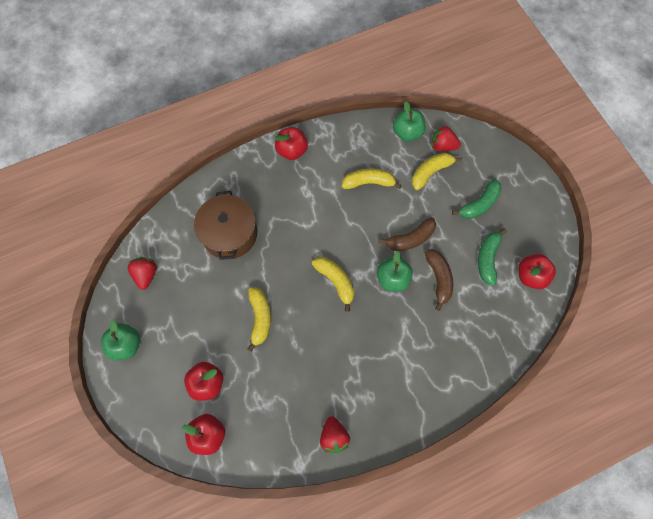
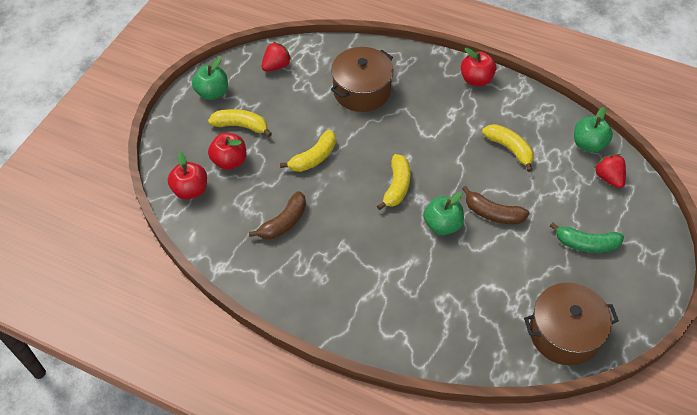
camera: 50 degrees right, 15 degrees down
red strawberry [320,416,350,453] -> none
yellow banana [412,153,462,190] -> yellow banana moved to [208,109,272,137]
brown banana [425,249,453,311] -> brown banana moved to [249,191,306,239]
green banana [478,228,507,286] -> none
red apple [518,254,556,289] -> brown pot [524,283,619,365]

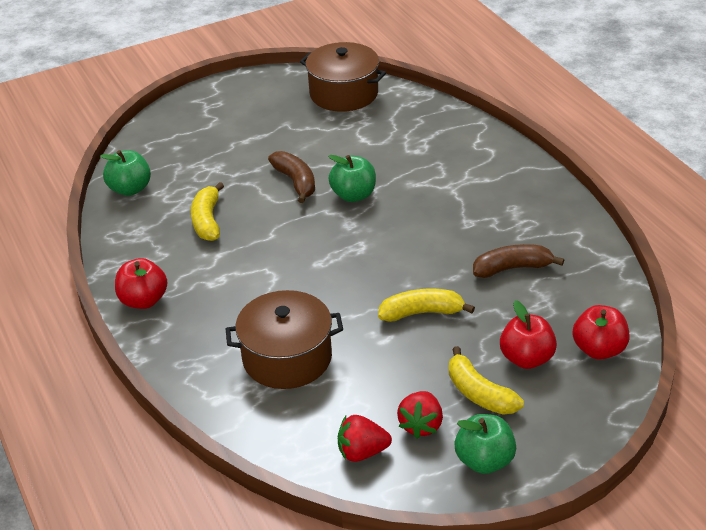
camera: 140 degrees left, 15 degrees down
yellow banana [377,154,411,210] -> none
green banana [550,222,624,253] -> none
red strawberry [594,154,626,188] -> red strawberry moved to [397,391,443,439]

